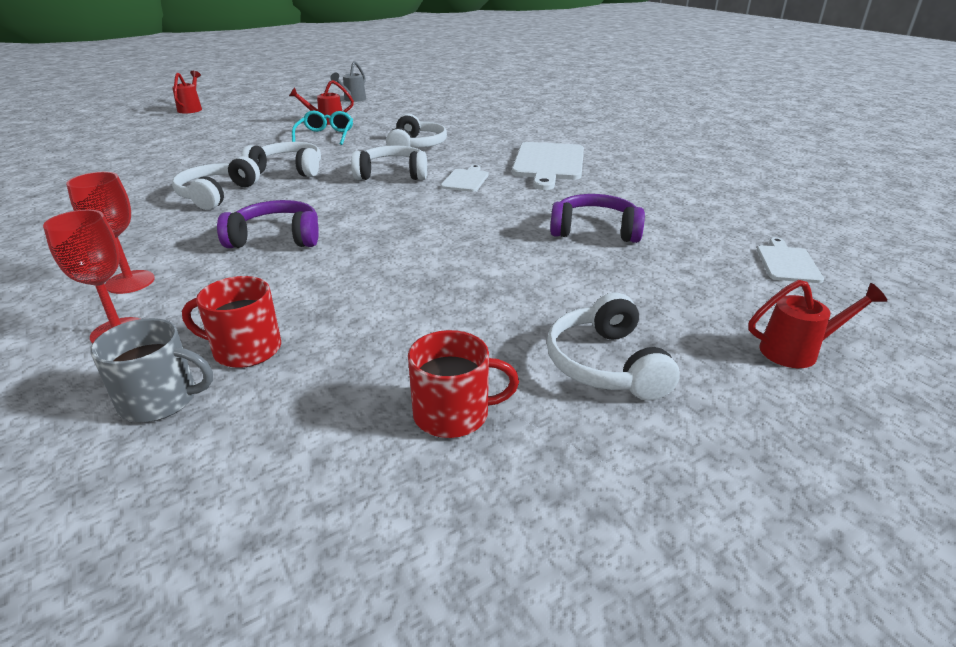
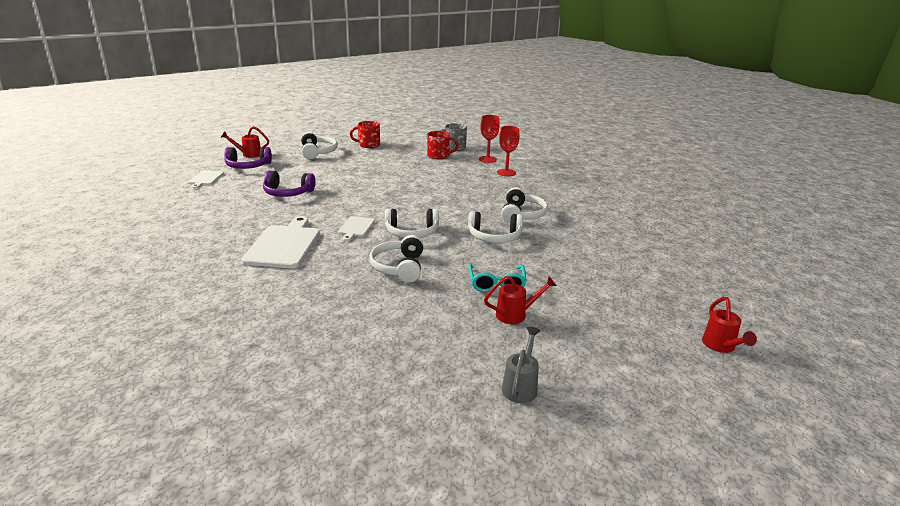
camera: 175 degrees right, 5 degrees down
purple headphones [217,200,319,248] -> purple headphones moved to [224,147,272,169]

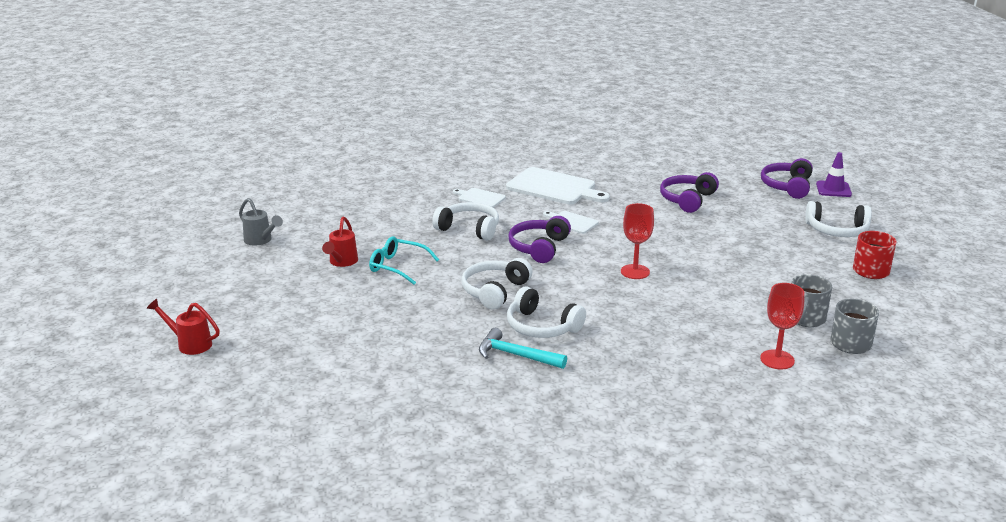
camera: 115 degrees right, 0 degrees up
white cutting board [189,170,224,189] -> white cutting board moved to [453,188,506,208]
red watering can [221,126,269,158] -> purple traffic cone [816,152,852,197]
white headphones [385,209,439,238] -> purple headphones [508,216,571,263]
red mug [427,131,458,159] -> grey mug [791,274,832,327]
red goblet [497,126,519,176] -> red goblet moved to [621,203,654,279]
none -> turquoise hammer [479,328,567,369]

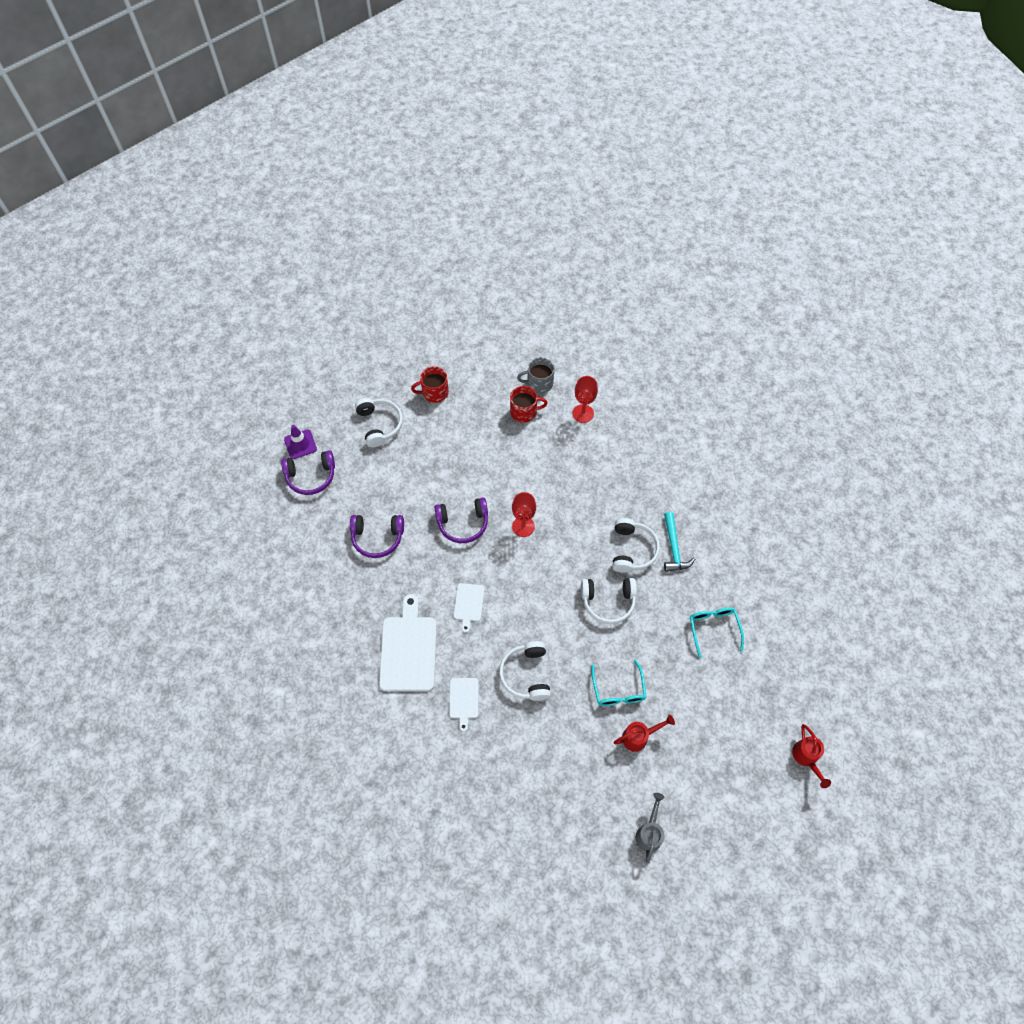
camera: 120 degrees left, 35 degrees up
purple headphones [508,216,571,263] -> purple headphones moved to [434,497,488,543]
grey mug [791,274,832,327] -> red mug [510,386,548,423]
none -> turquoise glasses [690,607,744,658]

